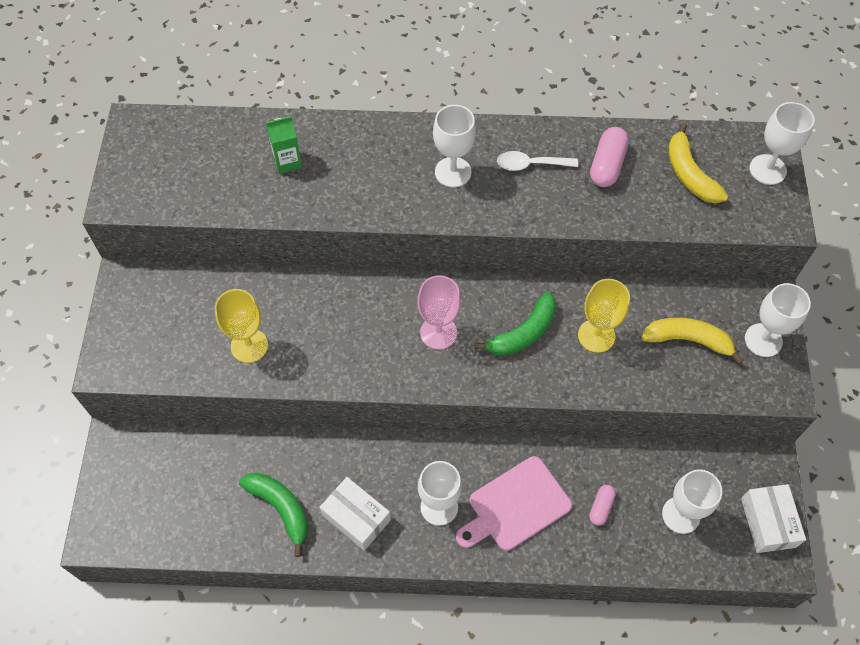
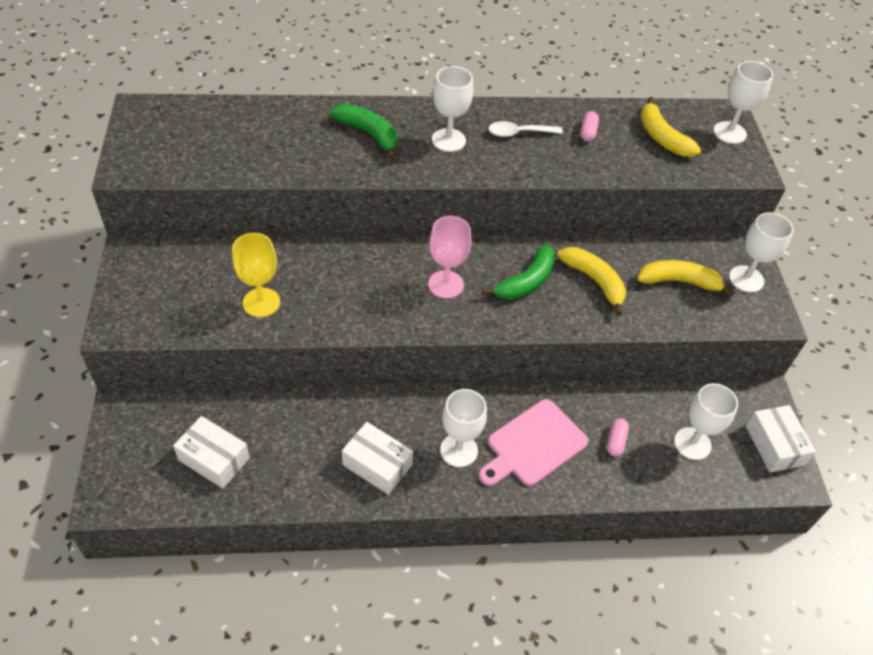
camera: 10 degrees left, 10 degrees down
green banana [239,473,308,557] -> green banana moved to [330,104,397,159]
green carton [266,116,302,174] -> none
yellow goblet [578,279,630,353] -> yellow banana [557,247,626,316]
pink capsule [590,127,629,187] -> pink capsule [581,111,599,142], size x0.60
none -> white box [173,416,250,489]

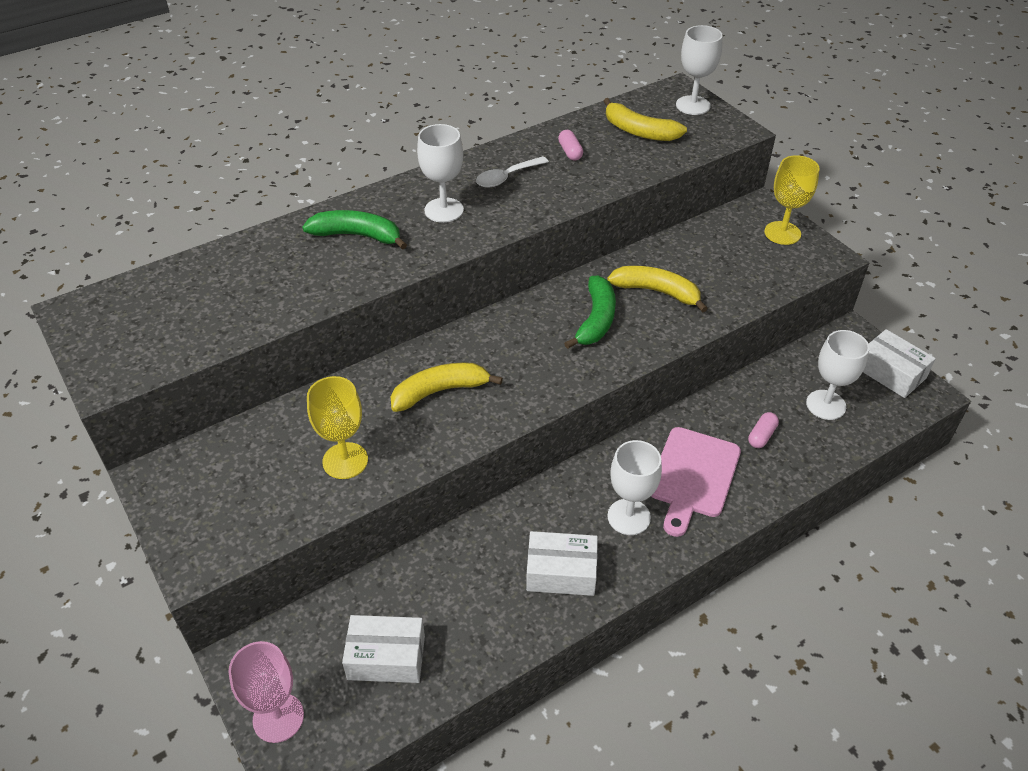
camera: 25 degrees left, 5 degrees down
pink goblet [428,216,472,298] -> pink goblet moved to [228,641,304,743]
pink capsule [607,418,629,457] -> pink capsule turned 45 degrees clockwise [748,412,779,448]
yellow banana [637,260,734,297] -> yellow banana moved to [391,362,503,412]
white goblet [729,212,793,293] -> yellow goblet [764,155,820,245]

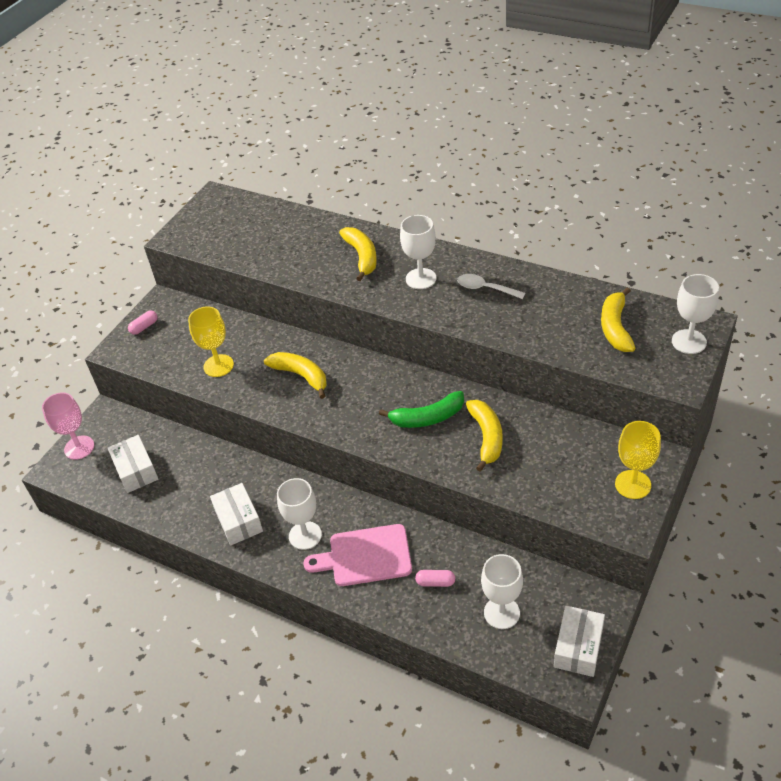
camera: 65 degrees right, 0 degrees up
green banana [302,210,407,250] -> yellow banana [339,227,377,281]
pink capsule [558,130,583,161] -> pink capsule moved to [128,310,158,335]

